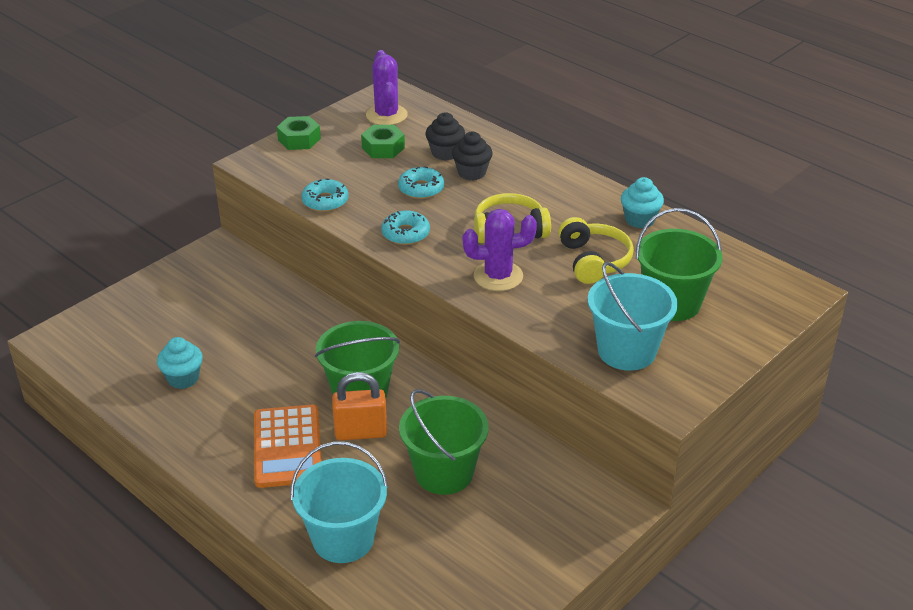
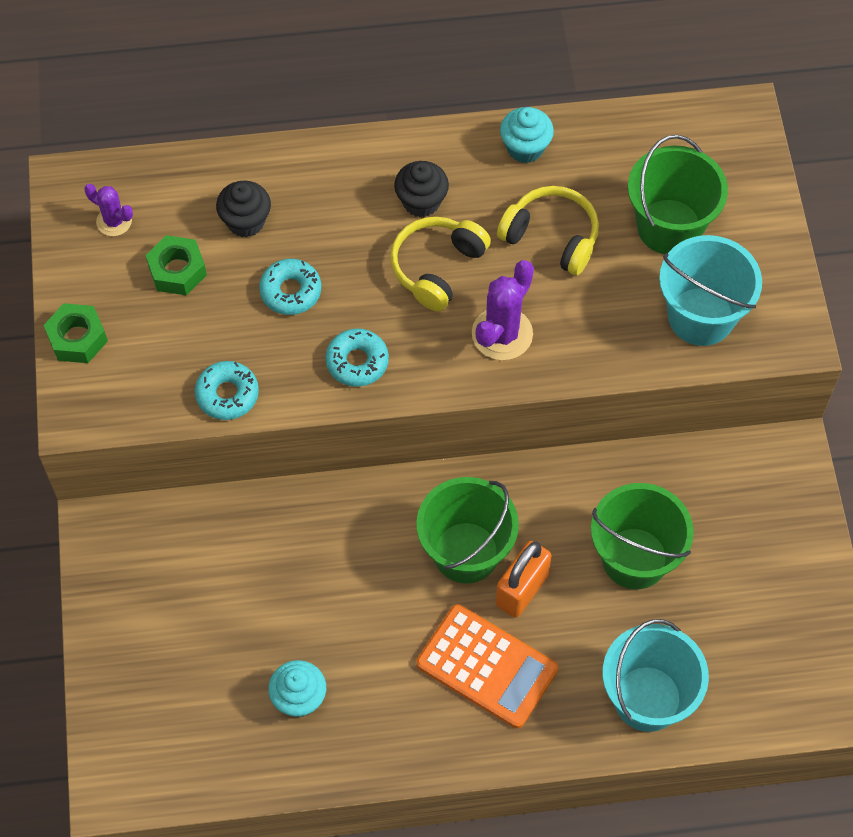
camera: 50 degrees left, 25 degrees up
purple cactus [366,50,408,125] -> purple cactus [84,184,133,236], size x0.60
black cupcake [452,132,493,180] -> black cupcake moved to [394,161,449,217]

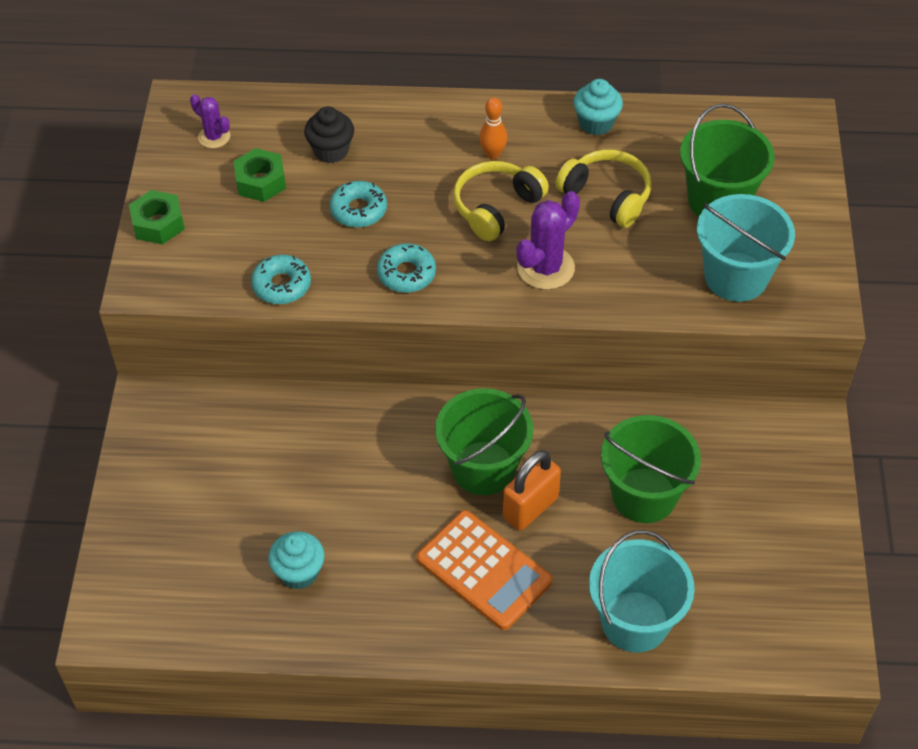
camera: 10 degrees right, 10 degrees down
black cupcake [394,161,449,217] -> orange bowling pin [479,97,507,159]

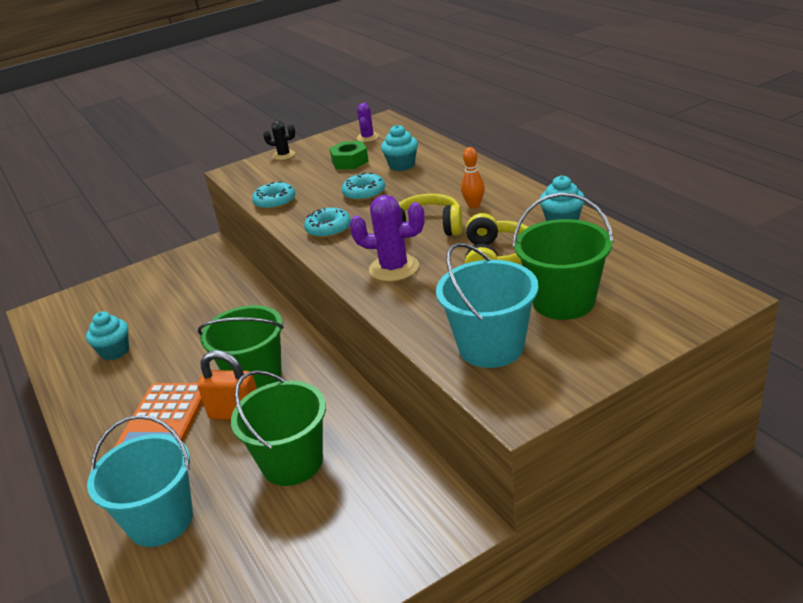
camera: 60 degrees right, 20 degrees down
green nut [129,190,185,244] -> black cactus [263,121,295,160]
black cupcake [304,106,354,163] -> turquoise cupcake [381,125,418,171]

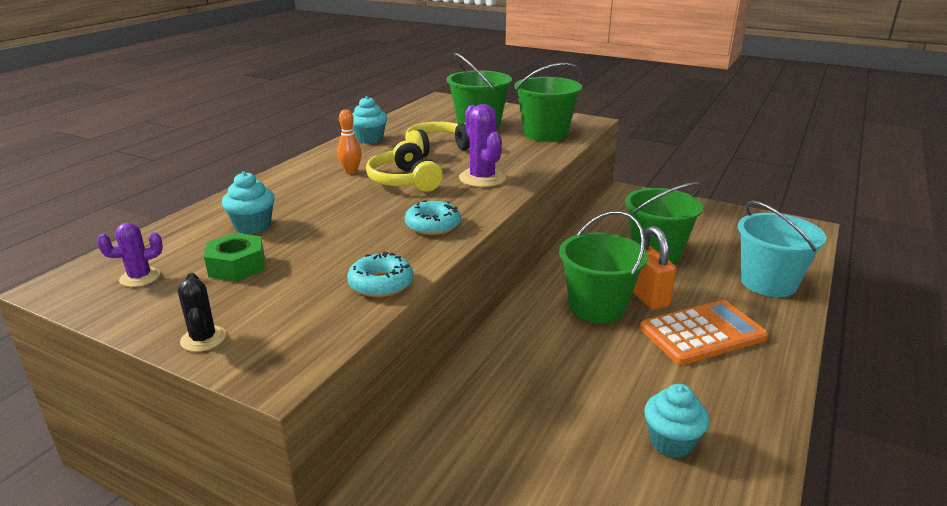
camera: 125 degrees left, 5 degrees down
turquoise donut [342,173,385,201] -> none
turquoise bucket [436,243,538,368] -> green bucket [514,63,582,142]

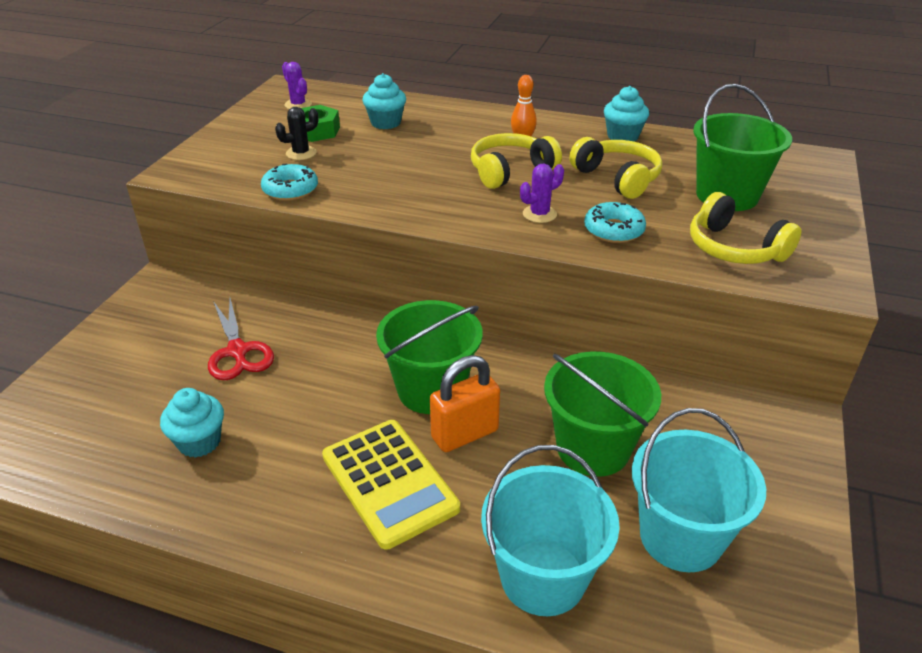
camera: 80 degrees right, 10 degrees up
black cactus [178,273,226,352] -> black cactus moved to [275,107,318,160]
turquoise donut [405,200,461,235] -> turquoise donut moved to [584,202,646,243]
purple cactus [459,104,506,187] -> purple cactus [520,164,564,223], size x0.60
green bucket [514,63,582,142] -> yellow headphones [690,192,801,264]
orange calculator [640,300,768,365] -> yellow calculator [322,420,460,550]
none -> red scissors [208,298,274,380]
none -> turquoise bucket [632,408,766,572]

